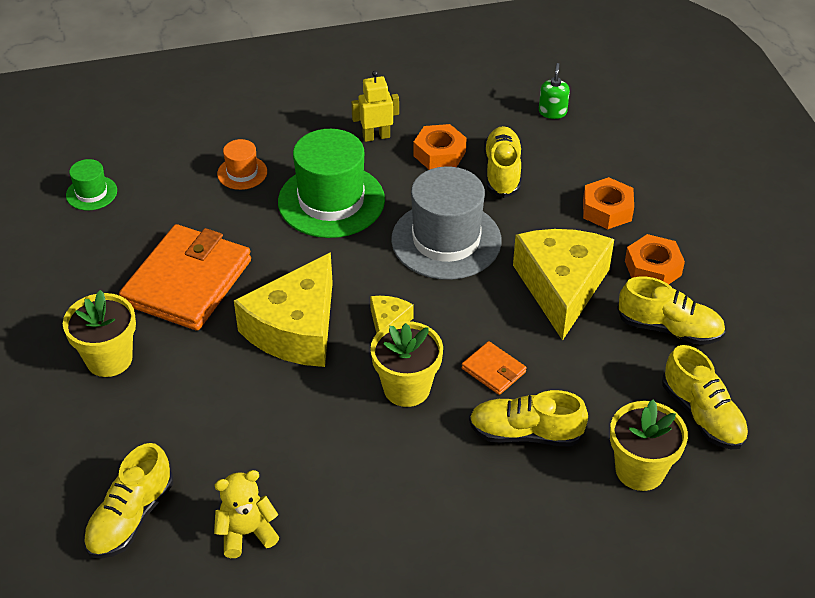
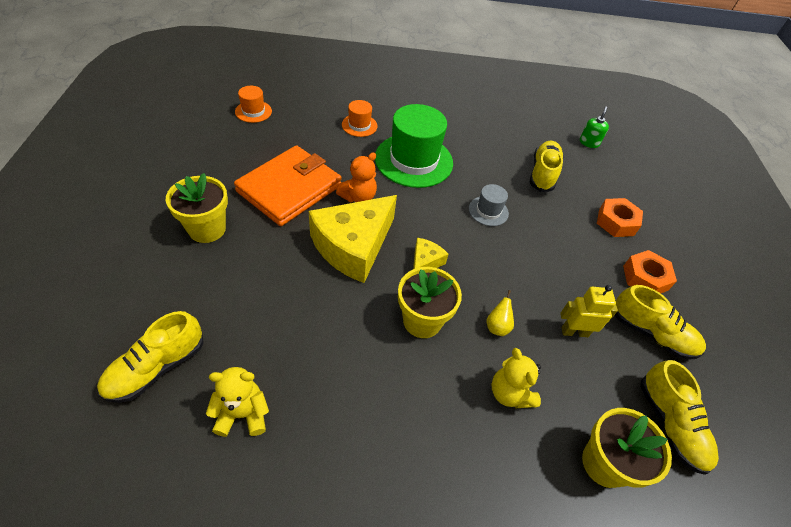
camera: 10 degrees right, 5 degrees up
green hat [66,159,117,210] -> orange hat [235,86,272,123]
yellow robot [351,71,399,142] -> yellow robot moved to [560,285,618,337]
grey hat [391,166,502,280] -> grey hat [469,184,509,226], size x0.48
orange nut [413,124,467,170] -> none
orange wallet [462,341,526,395] -> yellow pear [487,290,514,336]
yellow shoe [469,390,588,447] -> yellow teddy bear [492,348,541,408]
yellow cheese [513,229,614,340] -> none
none -> orange teddy bear [336,152,377,202]

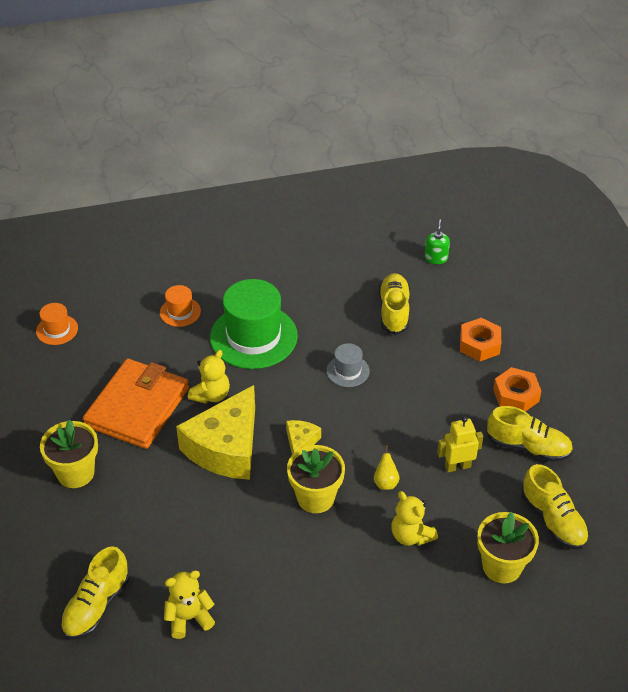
camera: 10 degrees left, 5 degrees down
orange teddy bear [336,152,377,202] -> yellow teddy bear [188,350,230,404]

